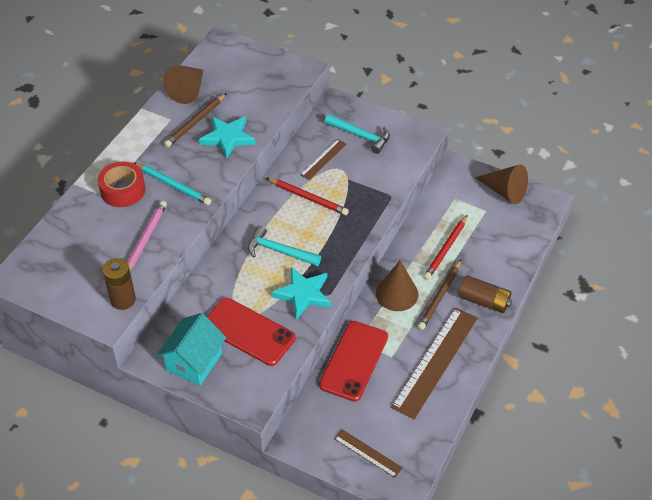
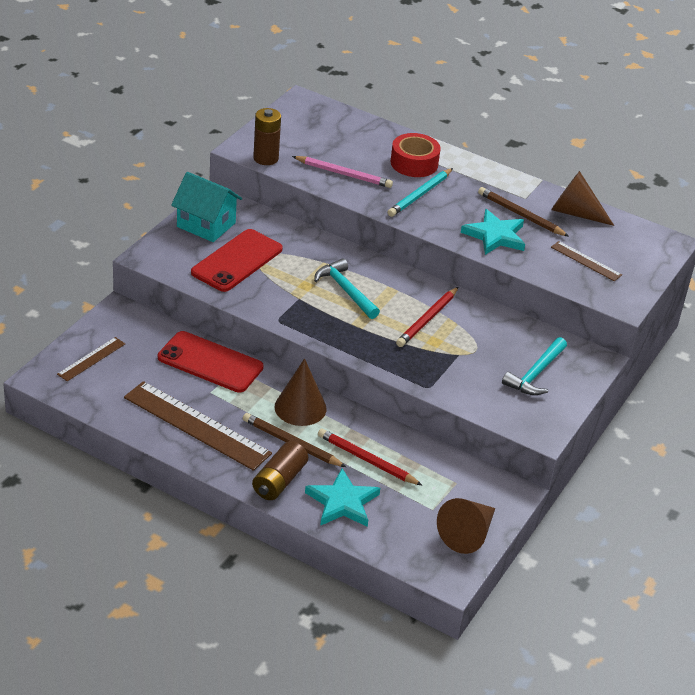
camera: 90 degrees right, 10 degrees down
turquoise hammer [248,225,321,266] -> turquoise hammer turned 60 degrees counterclockwise [314,258,380,319]
turquoise star [271,267,331,320] -> turquoise star moved to [305,468,380,527]
brown ruler [300,139,346,180] -> brown ruler moved to [551,241,622,281]

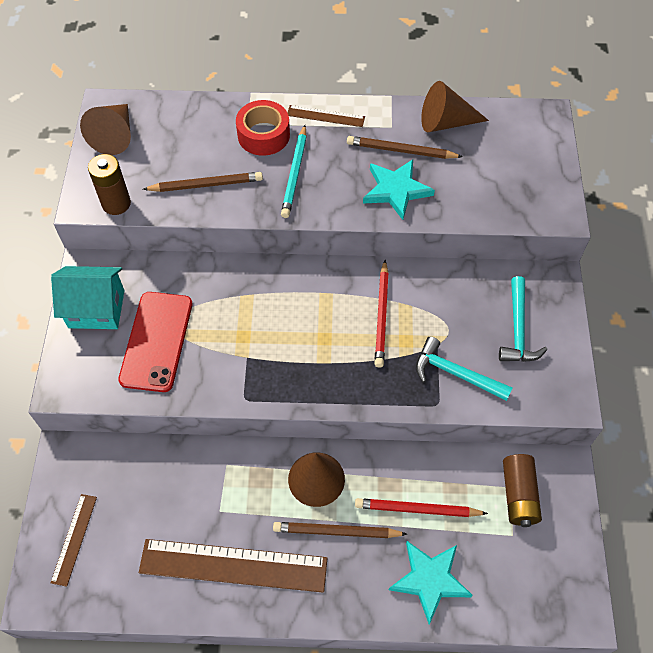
camera: 25 degrees left, 20 degrees up
red phone [158,331,264,393] -> none
brown battery [252,441,308,500] -> brown battery moved to [503,454,542,527]
pink pencil [292,156,393,188] -> brown pencil [143,172,263,192]
turquoise hammer [314,258,380,319] -> turquoise hammer moved to [416,336,513,401]
brown cone [437,498,495,554] -> brown cone moved to [80,104,131,155]
brown ruler [551,241,622,281] -> brown ruler moved to [287,105,365,127]

